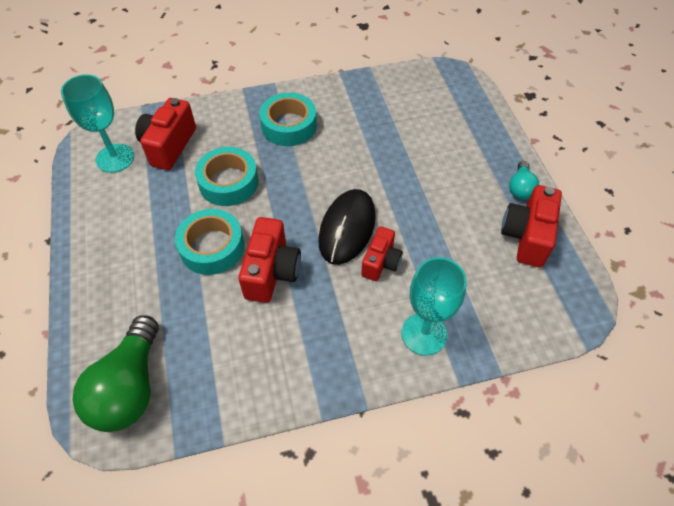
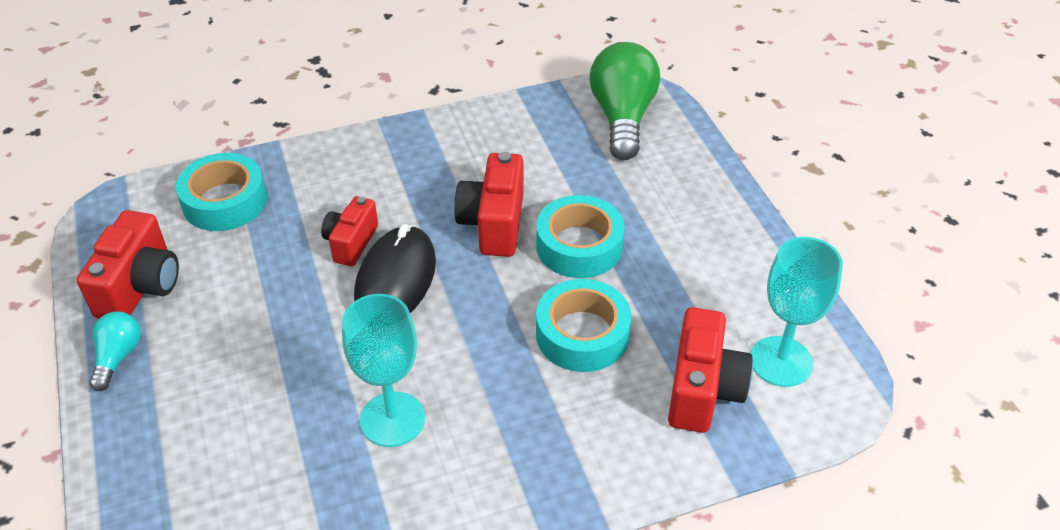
camera: 175 degrees right, 10 degrees down
turquoise tape [260,92,317,146] -> turquoise tape moved to [176,153,267,231]
turquoise goblet [401,257,467,356] -> turquoise goblet moved to [342,294,425,447]

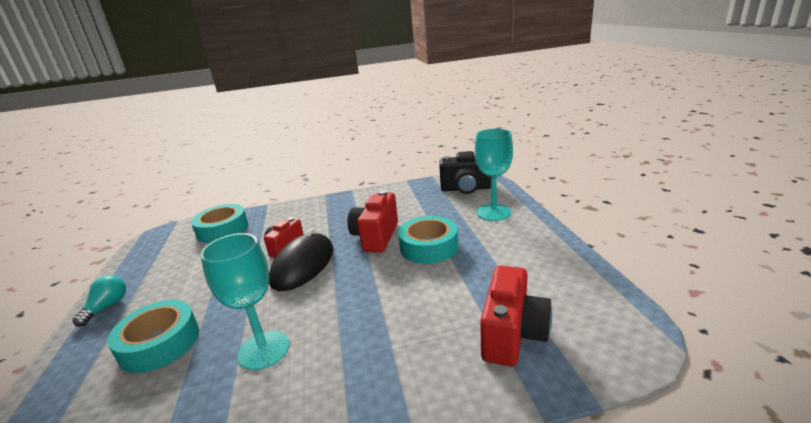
camera: 10 degrees right, 20 degrees down
red camera [77,210,179,319] -> none
turquoise tape [536,279,631,372] -> turquoise tape moved to [107,300,199,373]
green light bulb [589,42,660,160] -> black camera [439,151,491,194]
turquoise goblet [751,237,843,387] -> turquoise goblet moved to [475,129,513,221]

